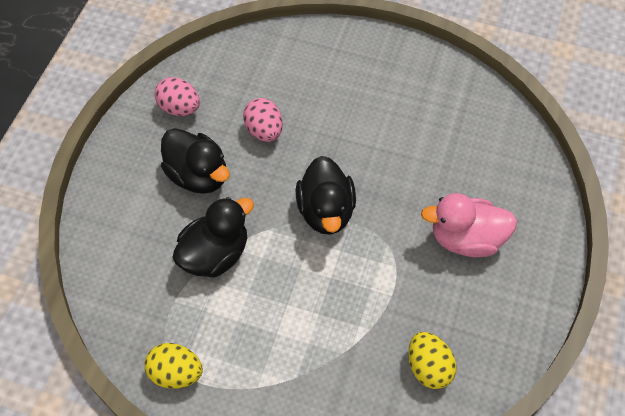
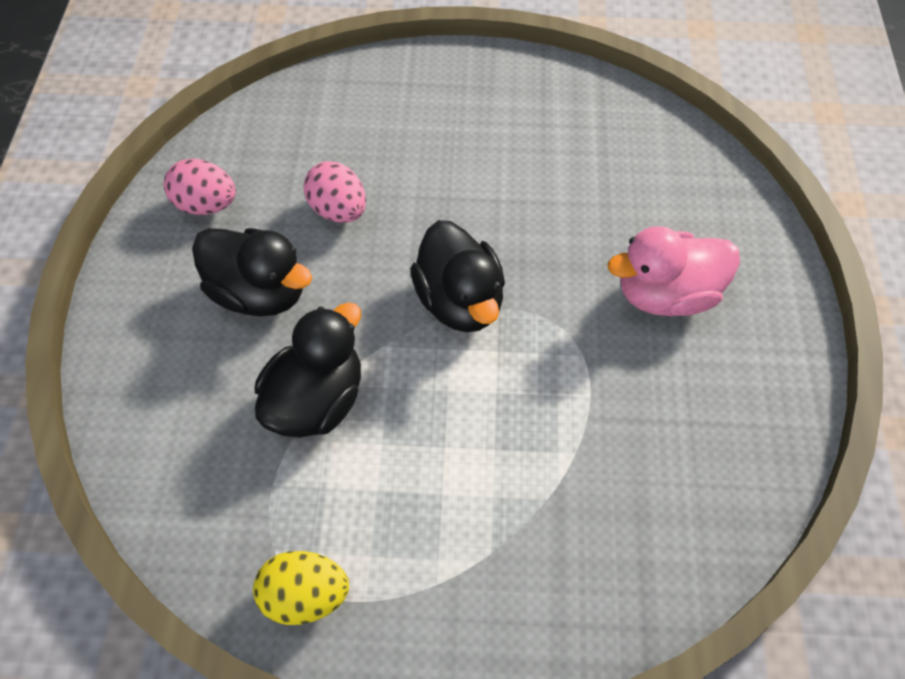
camera: 15 degrees left, 0 degrees up
yellow egg [408,332,456,389] -> none

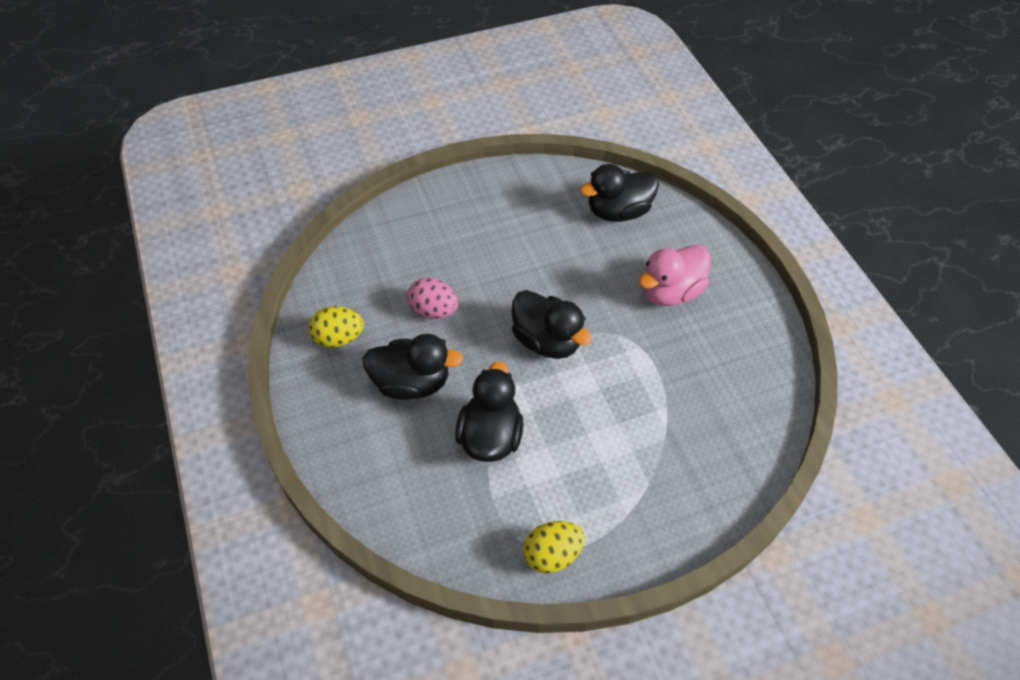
camera: 25 degrees left, 5 degrees down
pink egg [164,159,236,215] -> yellow egg [308,306,364,348]
none -> black duck [580,164,659,222]

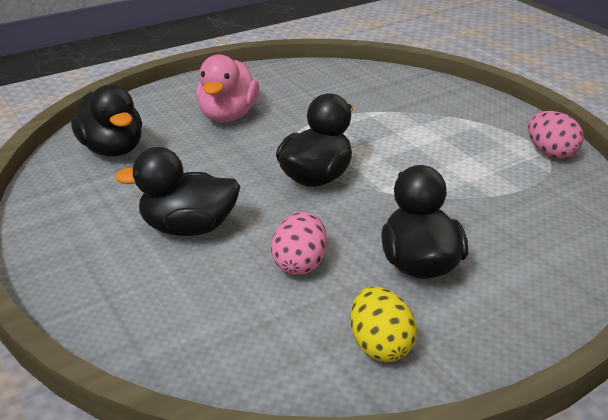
camera: 100 degrees left, 20 degrees down
black duck [455,361,523,462] -> black duck moved to [115,147,241,236]
yellow egg [523,521,585,573] -> pink egg [528,111,584,159]
pink duck [638,245,711,306] -> pink duck turned 60 degrees clockwise [196,54,259,122]

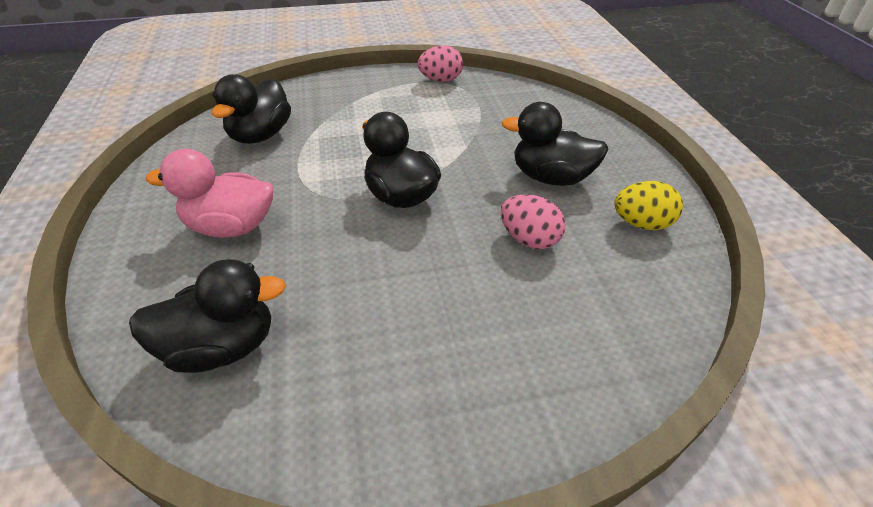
camera: 70 degrees left, 10 degrees up
black duck [115,147,241,236] -> black duck moved to [212,74,291,144]
pink duck [196,54,259,122] -> pink duck turned 150 degrees clockwise [146,149,273,238]

